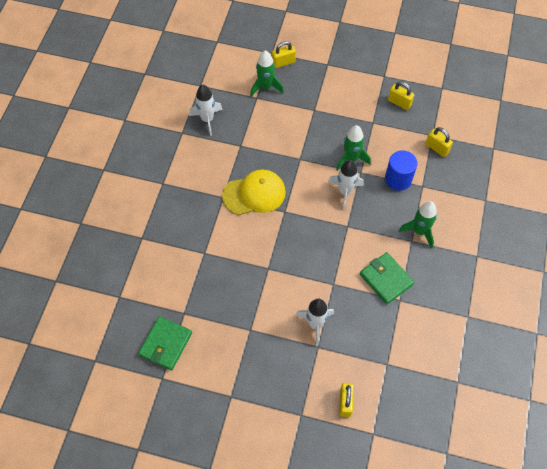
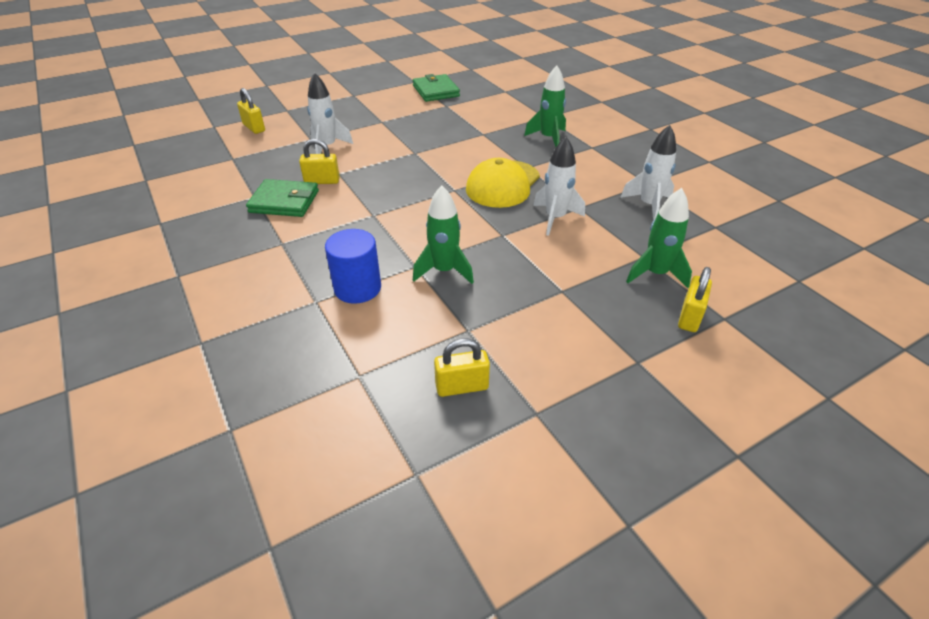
camera: 135 degrees right, 20 degrees down
white rocket [328,160,364,210] -> white rocket moved to [533,137,585,236]
green rocket [399,201,437,248] -> green rocket moved to [524,65,566,147]
yellow padlock [425,127,453,157] -> yellow padlock moved to [299,139,340,184]

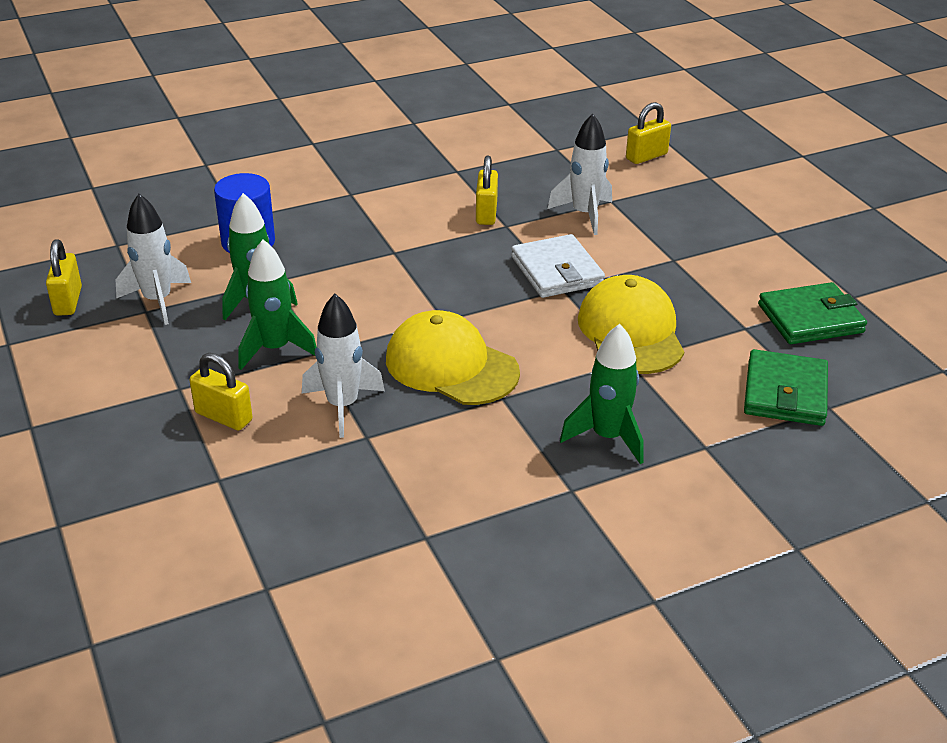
camera: 95 degrees right, 5 degrees down
green wallet [246,179,319,217] -> green wallet moved to [744,349,828,426]
white rocket [620,125,676,221] -> white rocket moved to [116,194,191,325]
green rocket [626,188,692,288] -> green rocket moved to [239,240,316,370]
yellow padlock [678,267,712,332] -> yellow padlock moved to [189,353,252,431]
none -> white wallet [511,234,605,298]
none -> yellow cap [578,275,684,374]

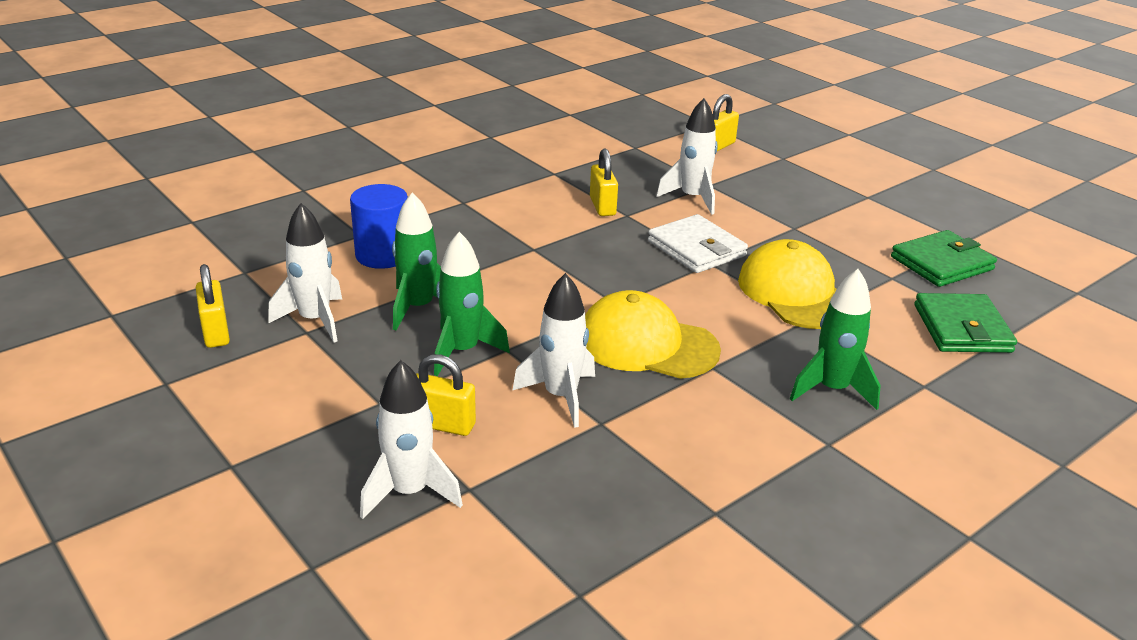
camera: 15 degrees left, 5 degrees down
none -> white rocket [360,360,463,519]

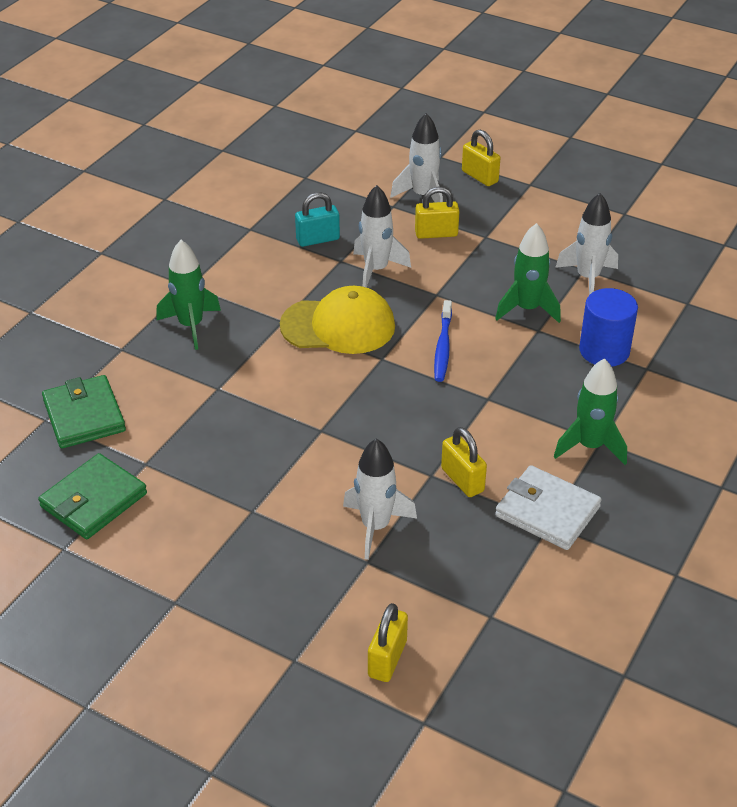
camera: 160 degrees right, 10 degrees up
yellow padlock [196,264,230,348] -> yellow padlock moved to [462,130,500,186]
green rocket [434,232,510,376] -> green rocket moved to [554,358,627,465]
white wallet [648,214,748,273] -> white wallet moved to [495,465,602,550]
yellow cap [738,239,837,329] -> none
none -> turquoise padlock [295,192,340,247]
none -> blue toothbrush [434,300,452,382]

